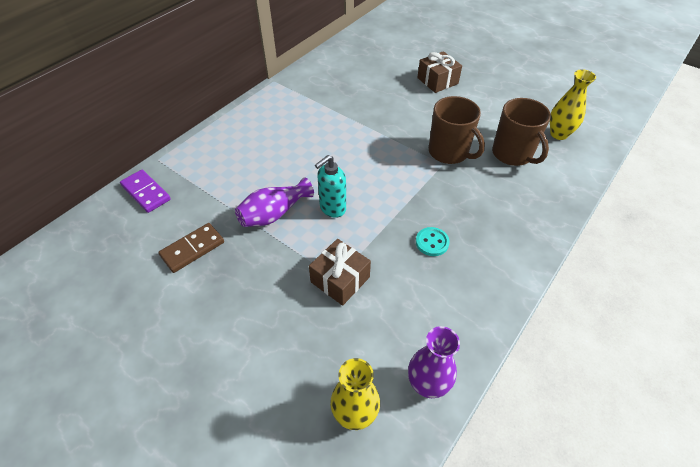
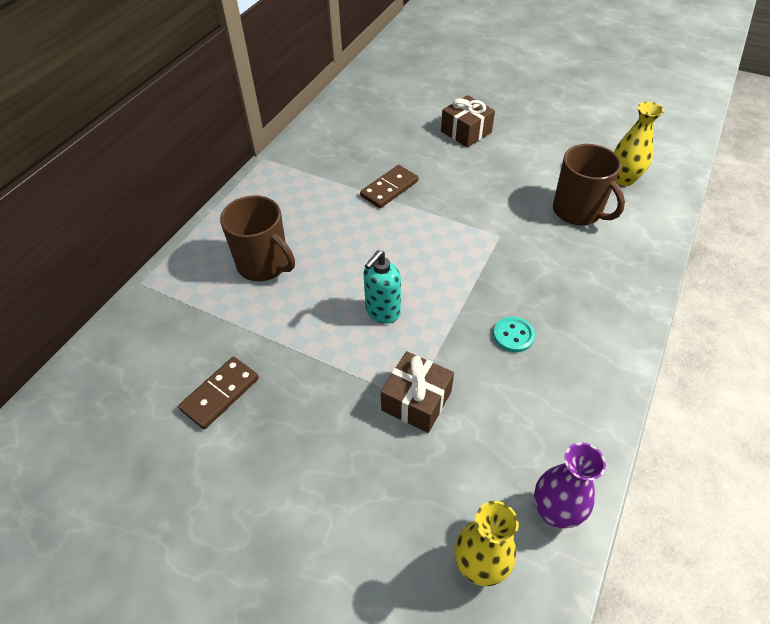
camera: 10 degrees left, 0 degrees up
purple domino [120,170,171,213] -> none
purple vase [235,177,314,227] -> none
brown mug [429,96,485,164] -> brown mug moved to [220,195,295,281]
none -> brown domino [360,165,418,208]

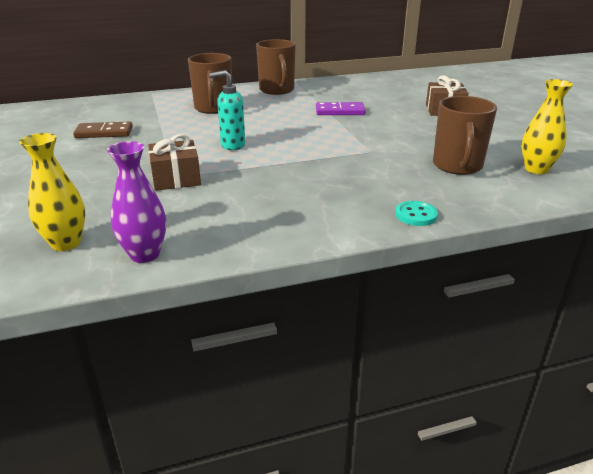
camera: 45 degrees right, 20 degrees down
brown domino [360,165,418,208] -> purple domino [316,102,366,115]
turquoise button [493,316,535,352] -> turquoise button moved to [395,201,438,226]
none -> brown mug [256,39,296,95]

